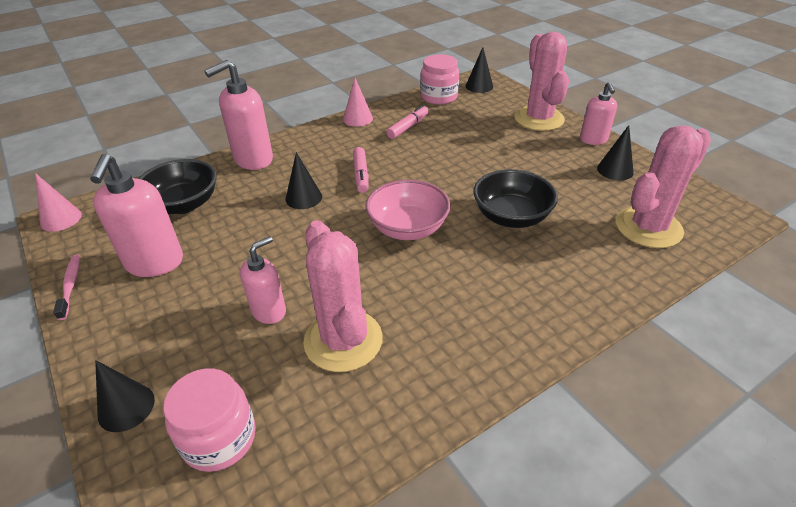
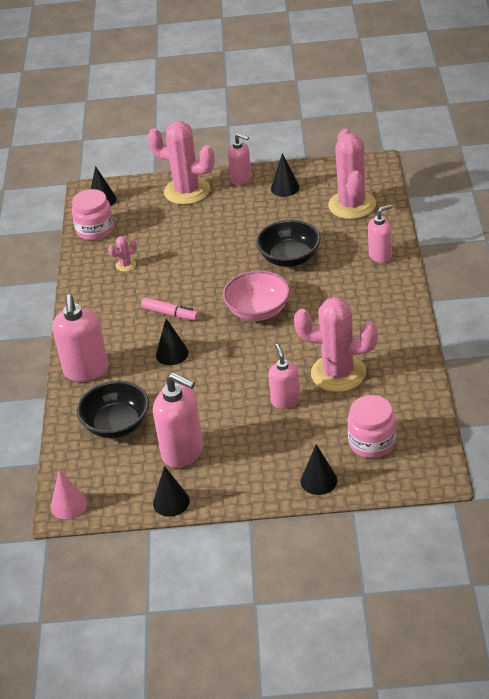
camera: 55 degrees left, 0 degrees up
pink toothbrush [53,255,80,320] -> black cone [153,466,190,517]
pink cone [343,78,373,127] -> none
pink marker [386,105,429,139] -> pink cactus [108,236,137,272]
none -> pink soap dispenser [368,205,392,263]

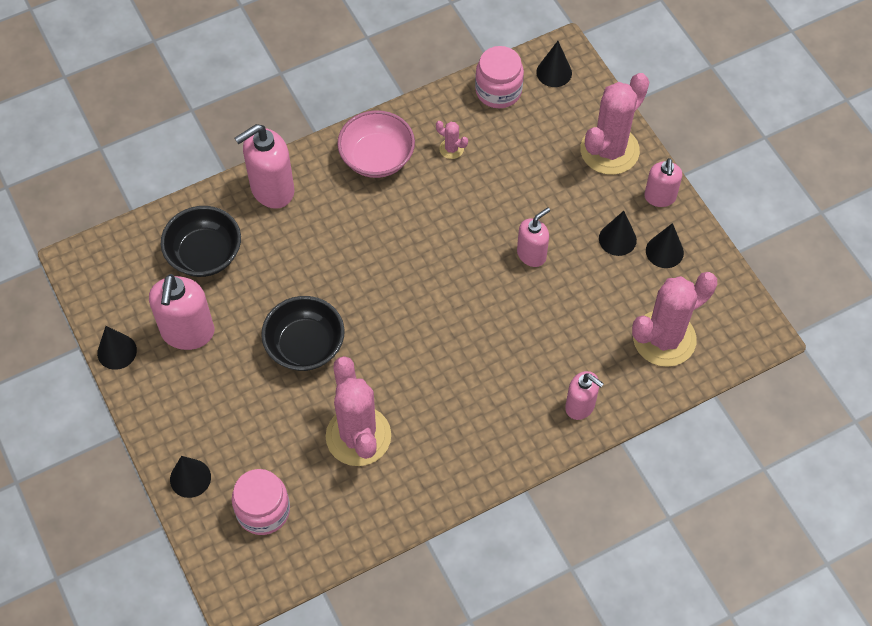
camera: 60 degrees right, 20 degrees up
pink cone [51,469,87,519] -> none
pink marker [141,298,199,321] -> none
pink cactus [147,121,215,205] -> pink cactus turned 45 degrees clockwise [580,73,649,175]
black cone [156,318,189,365] -> black cone moved to [599,211,637,256]
pink bowl [223,271,290,321] -> pink bowl moved to [337,110,415,178]
black bowl [256,220,321,267] -> black bowl moved to [261,296,345,371]
pink soap dispenser [268,344,301,409] -> pink soap dispenser moved to [517,207,550,267]

